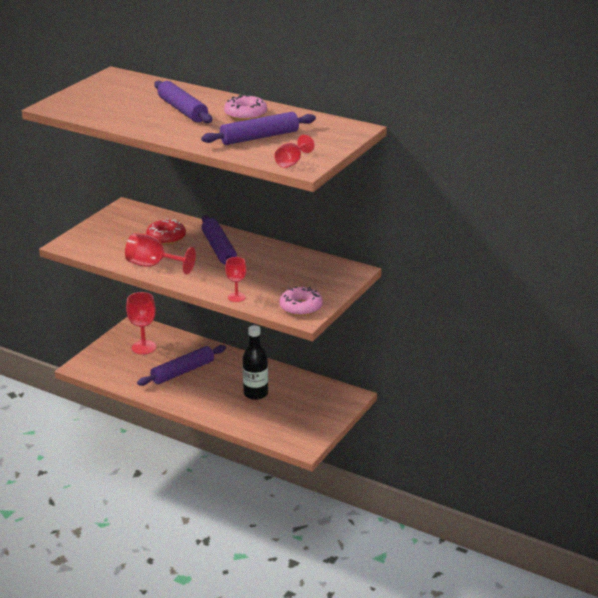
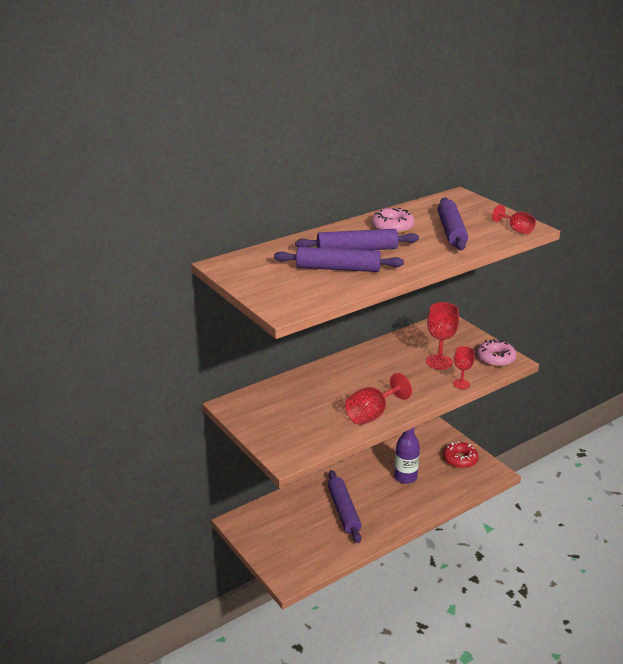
camera: 65 degrees left, 0 degrees up
red goblet [126,292,156,354] -> red goblet moved to [426,302,459,370]
red donut [146,219,186,245] -> red donut moved to [443,442,479,468]
purple rolling pin [201,215,237,265] -> purple rolling pin moved to [274,247,404,272]
black bottle [243,325,268,400] -> purple bottle [394,428,420,484]

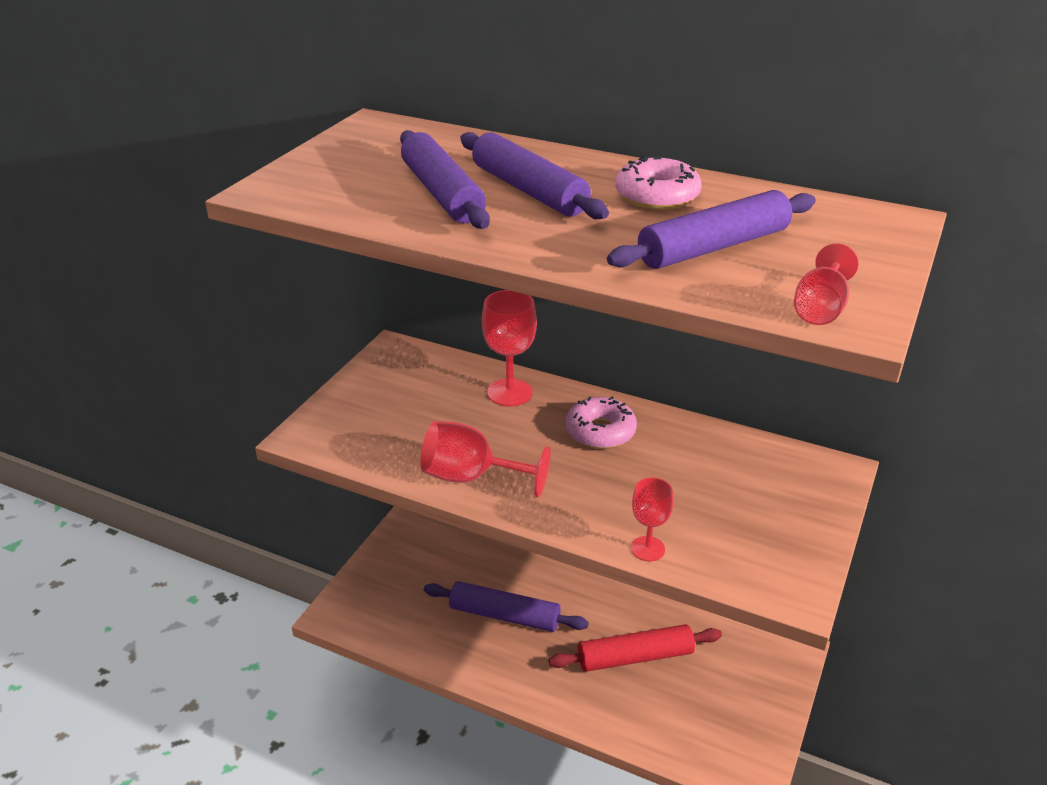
camera: 60 degrees right, 5 degrees up
purple rolling pin [328,470,361,543] -> purple rolling pin turned 60 degrees clockwise [424,581,589,632]
purple bottle [394,428,420,484] -> red rolling pin [549,624,722,672]
red goblet [426,302,459,370] -> red goblet moved to [482,290,537,406]
red donut [443,442,479,468] -> none
pink donut [477,339,516,367] -> pink donut moved to [566,396,637,449]

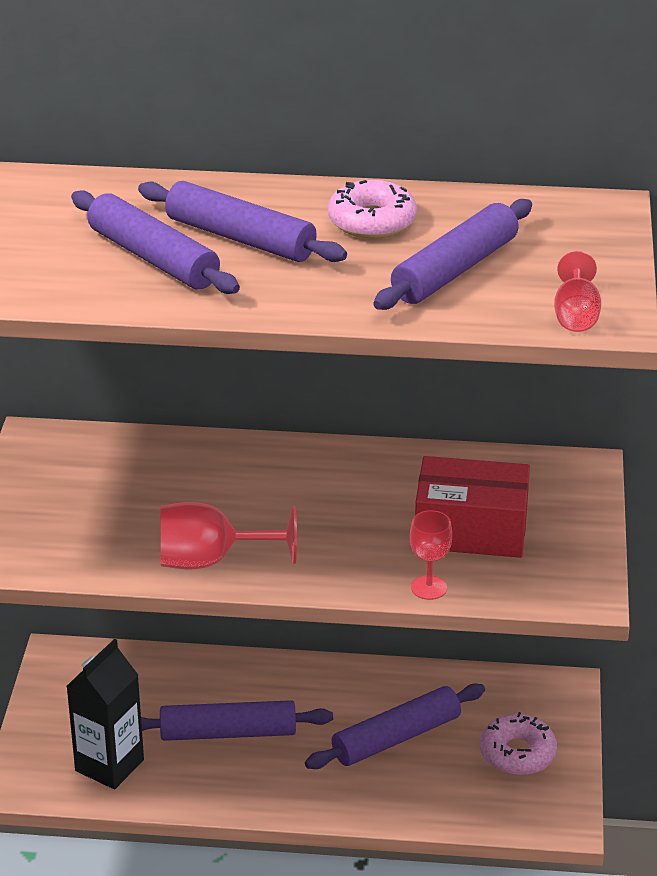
camera: 20 degrees left, 0 degrees up
red goblet [482,290,537,406] -> none
red rolling pin [549,624,722,672] -> purple rolling pin [305,684,485,769]
pink donut [566,396,637,449] -> pink donut moved to [480,712,557,775]
none -> black carton [66,639,144,789]
none -> red box [415,456,530,558]

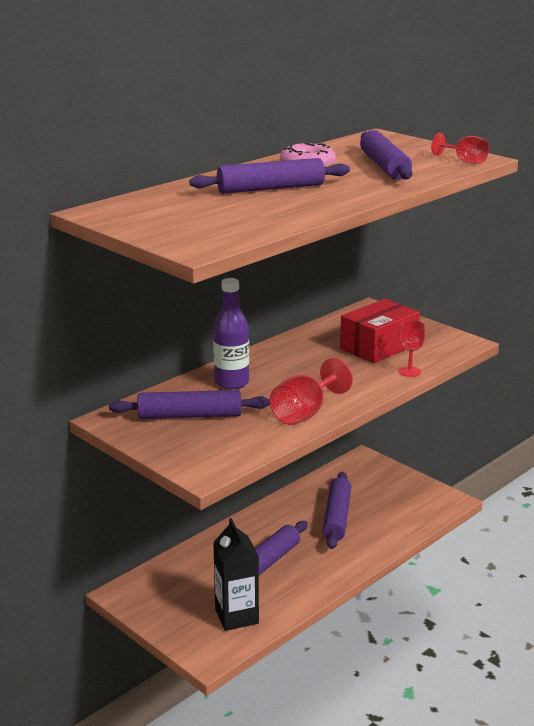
camera: 50 degrees left, 10 degrees down
purple rolling pin [71,190,240,294] -> purple rolling pin moved to [109,390,270,419]
pink donut [480,712,557,775] -> none
none -> purple bottle [213,278,249,389]

